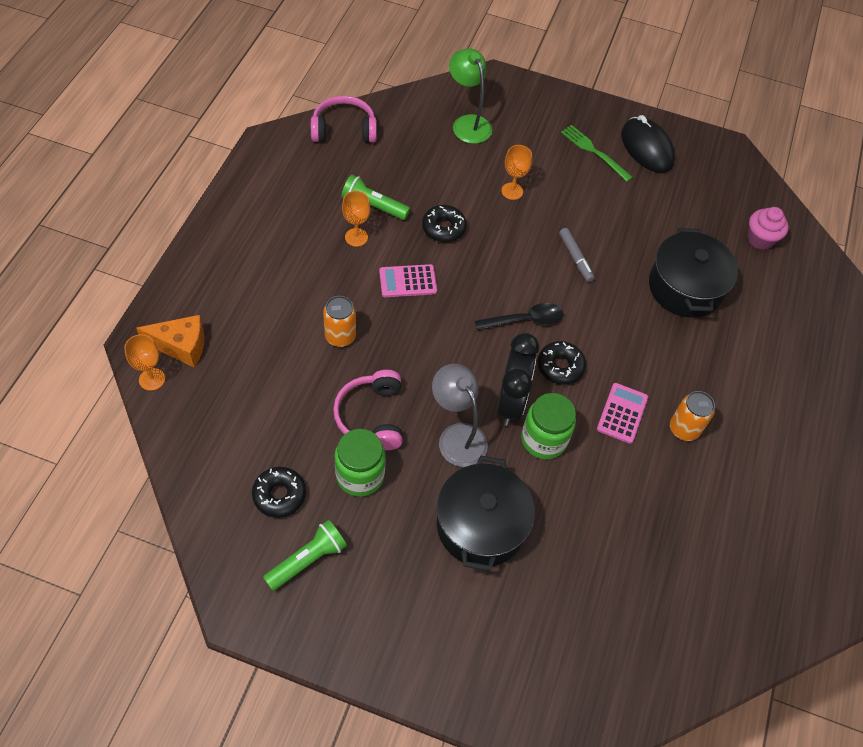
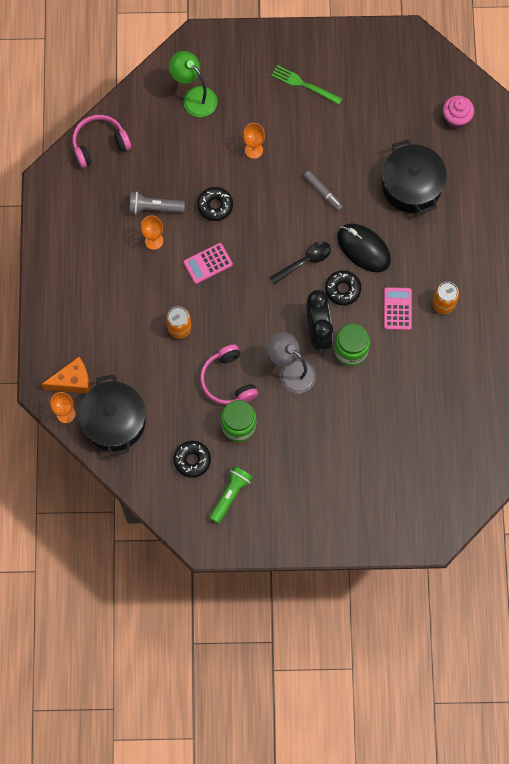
camera: 15 degrees left, 15 degrees up
green flashlight [341,175,410,220] -> grey flashlight [129,192,185,214]
black pot [437,455,535,571] -> black pot moved to [79,374,146,456]
black mouse [621,115,675,173] -> black mouse moved to [337,224,391,272]

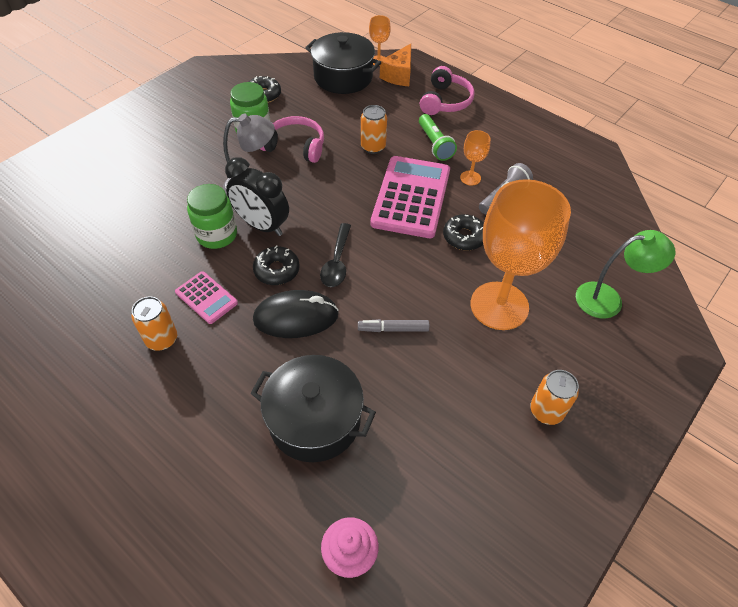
camera: 130 degrees right, 20 degrees down
pink headphones [72,115,131,168] -> pink headphones moved to [420,66,475,115]
pink calculator [183,243,233,284] -> pink calculator [371,156,450,238], size x2.00
green flashlight [209,466,253,524] -> green flashlight moved to [419,114,457,161]
orange goblet [243,123,265,159] -> orange goblet [471,179,571,330], size x2.37
green fork [271,65,343,105] -> orange can [531,370,579,425]

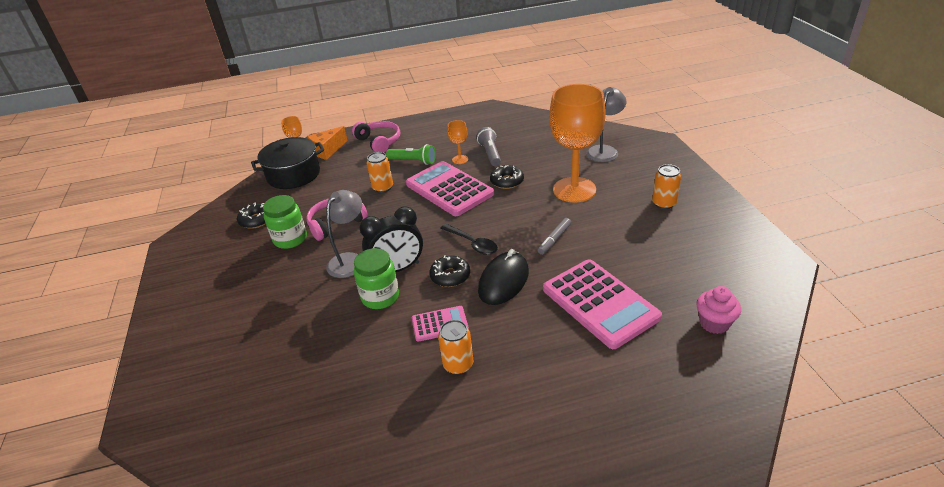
camera: 50 degrees left, 15 degrees down
black pot [250,355,376,462] -> pink calculator [543,259,662,349]
orange cheese [380,44,411,86] -> orange cheese turned 75 degrees clockwise [307,126,348,160]
green lamp [576,230,676,318] -> grey lamp [586,87,626,162]

